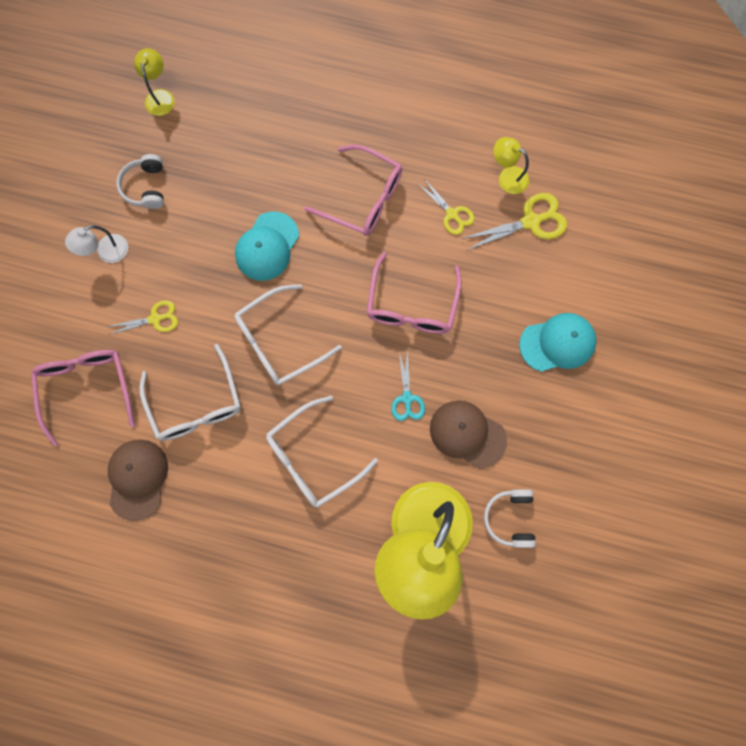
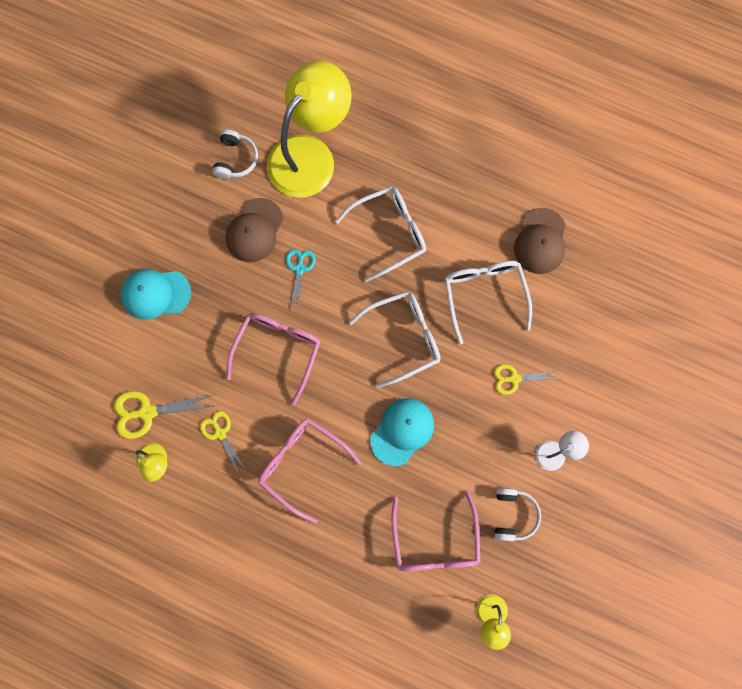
camera: 170 degrees left, 0 degrees up
pink glasses [31,350,135,446] -> pink glasses moved to [391,491,480,571]
brown cap [430,400,507,468] -> brown cap turned 75 degrees clockwise [226,198,284,262]

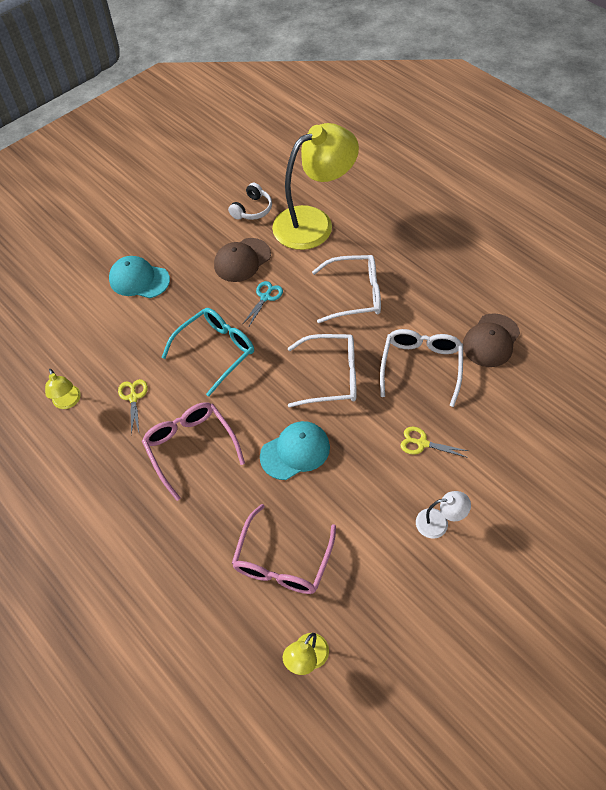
camera: 25 degrees right, 20 degrees down
yellow scissors [114,391,215,439] -> none
pink glasses [226,313,320,405] -> turquoise glasses [162,308,254,396]
white headphones [494,488,541,541] -> none

